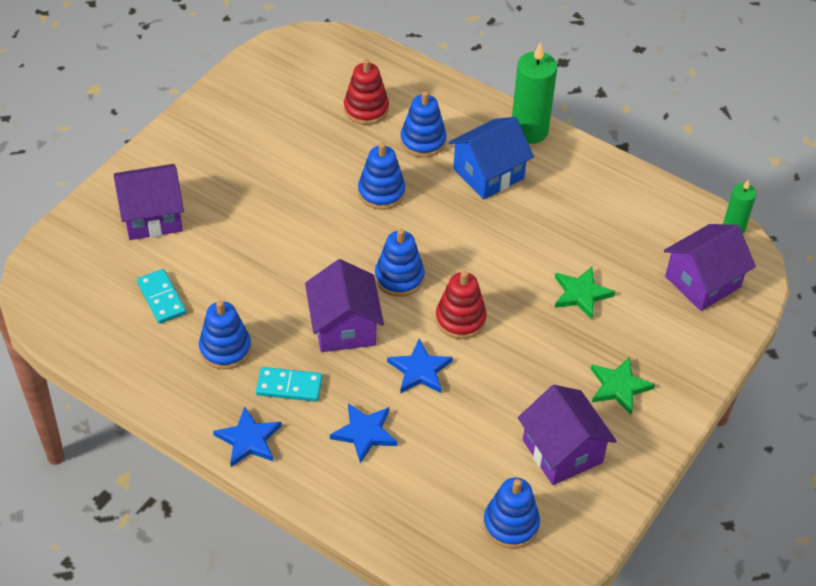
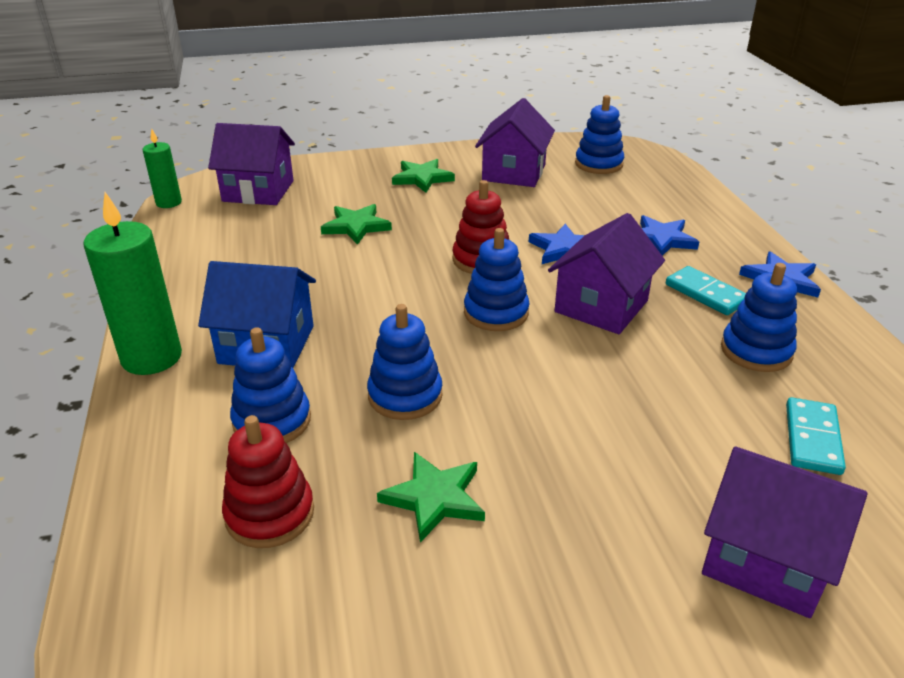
camera: 135 degrees left, 15 degrees down
none -> green star [377,452,485,543]

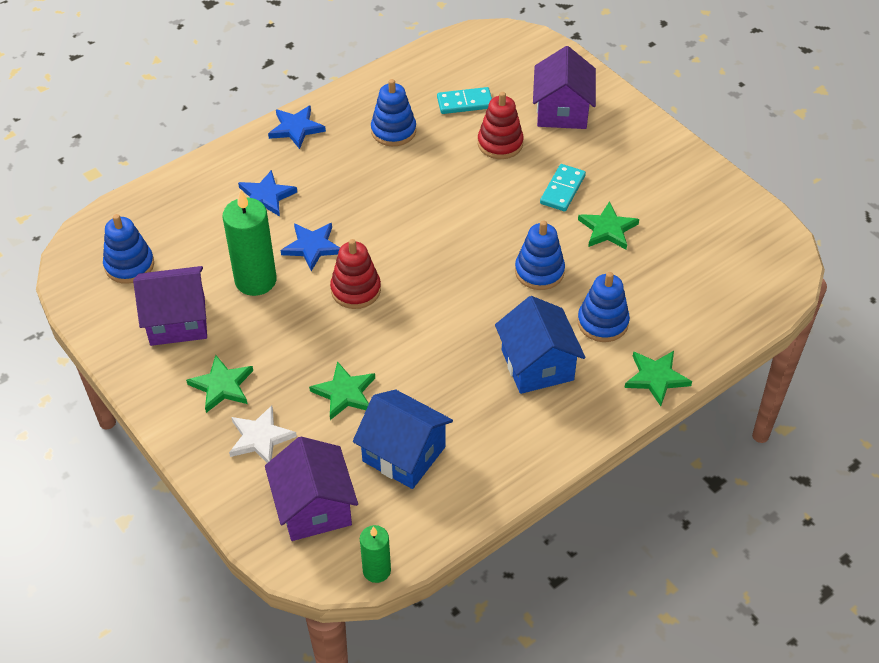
camera: 115 degrees left, 15 degrees up
green candle [83,192,182,375] -> green candle moved to [223,189,277,296]
red stacking toy [222,415,314,548] -> red stacking toy moved to [478,92,524,159]
blue stacking toy [464,228,530,331] -> none
purple house [548,213,665,334] -> none
turquoise domino [666,266,746,315] -> turquoise domino moved to [540,164,586,211]
none -> white star [229,405,297,463]
none -> blue house [353,389,453,489]
none -> green star [624,351,692,406]

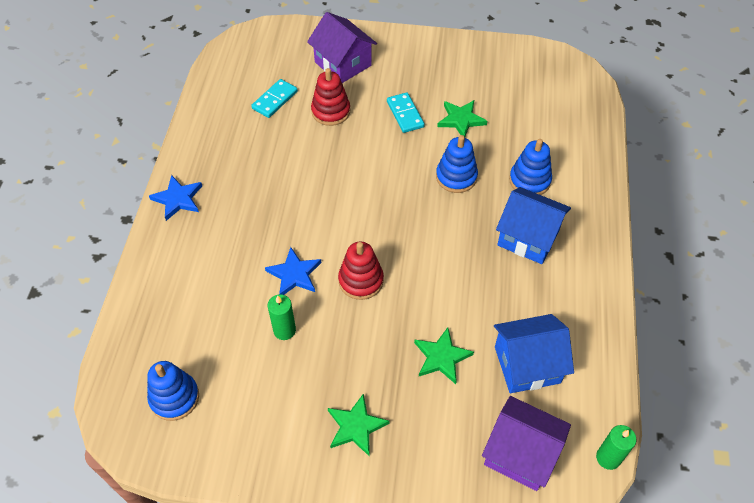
camera: 45 degrees left, 5 degrees up
purple house [133,266,207,346] -> none
green candle [223,189,277,296] -> green candle [268,294,296,340], size x0.57
white star [229,405,297,463] -> none
blue star [238,170,297,217] -> none
blue stacking toy [371,79,416,146] -> none
green star [624,351,692,406] -> none

